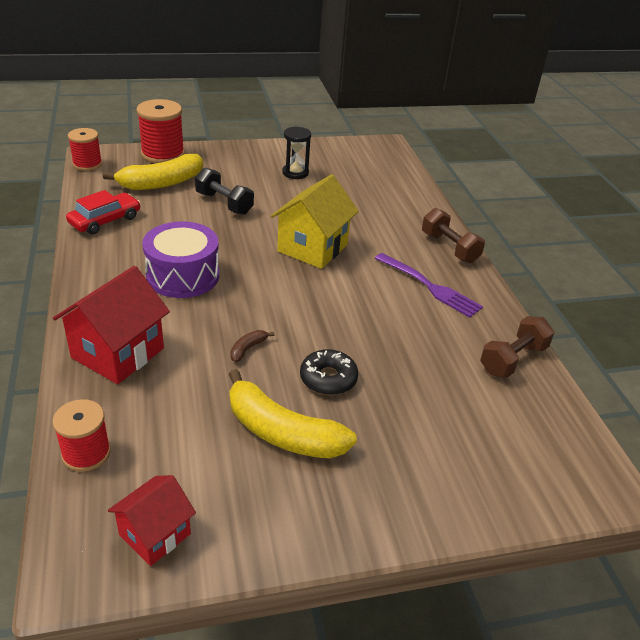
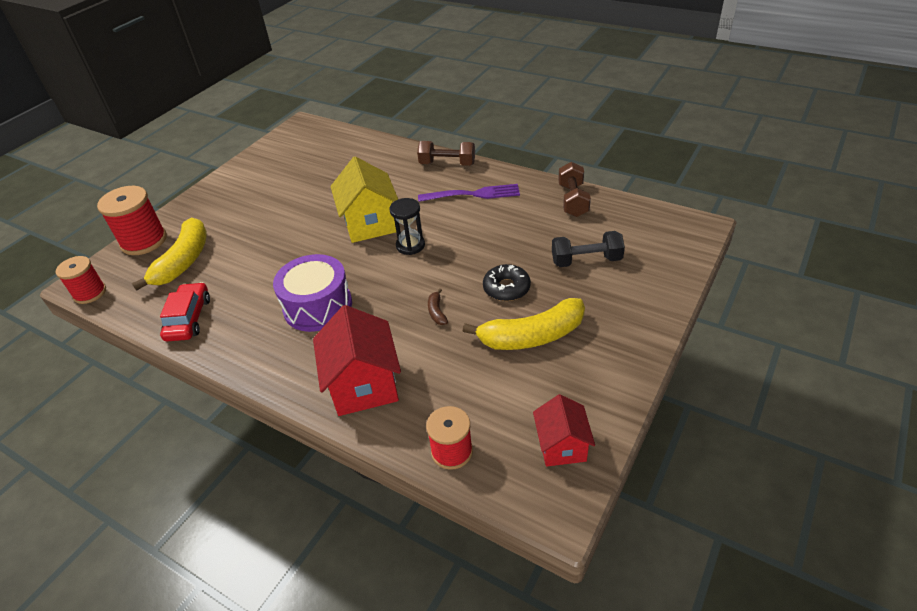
camera: 40 degrees left, 5 degrees up
black dumbbell [195,167,254,215] -> black dumbbell moved to [552,231,625,267]
black hourglass [282,126,311,179] -> black hourglass moved to [389,198,425,255]

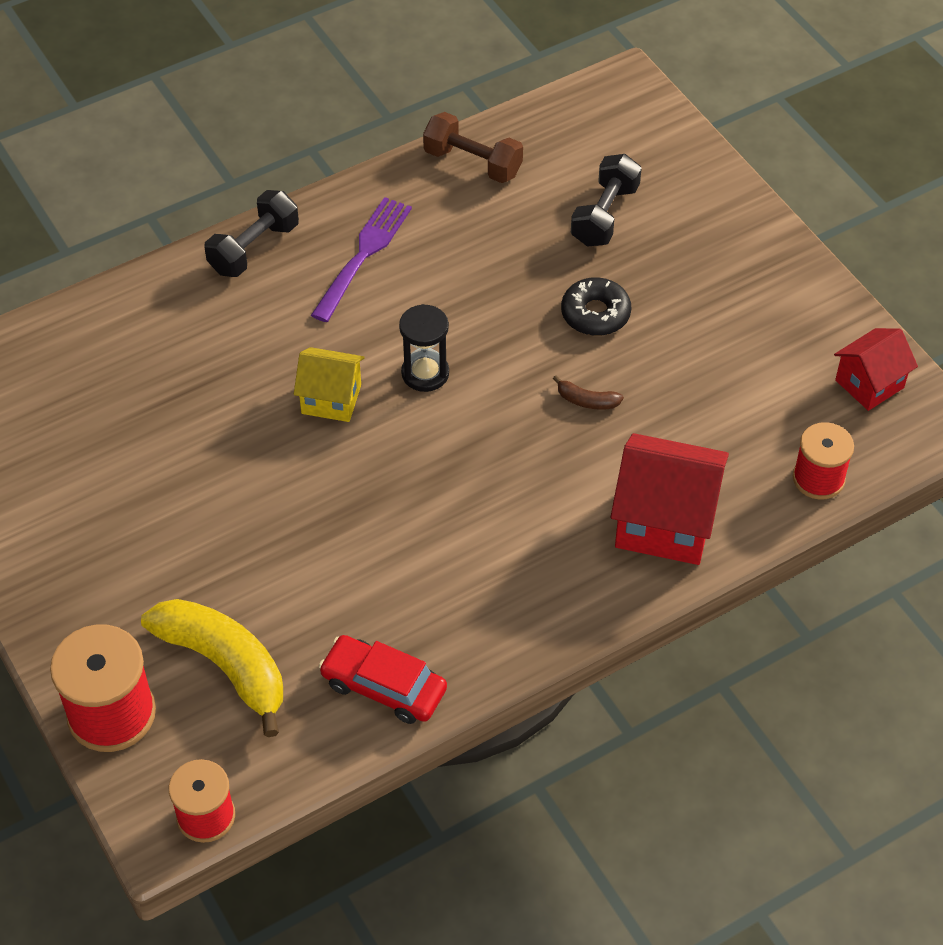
camera: 65 degrees left, 10 degrees up
purple drum [273,254,352,332] -> none
yellow house [330,157,398,243] -> yellow house [294,347,365,422], size x0.61
brown dumbbell [417,141,475,166] -> black dumbbell [204,190,299,277]
yellow banana [463,298,585,350] -> none
red house [533,394,595,467] -> red house turned 60 degrees counterclockwise [834,328,918,411]

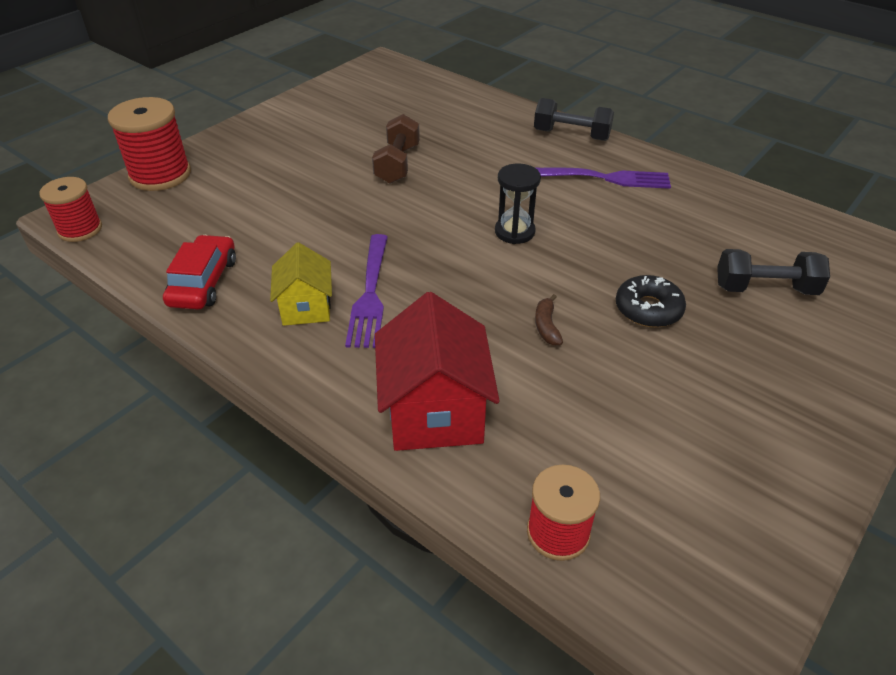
camera: 70 degrees right, 10 degrees down
yellow banana [141,599,283,737] -> none
yellow house [294,347,365,422] -> yellow house moved to [270,242,332,326]
brown dumbbell [423,112,523,183] -> brown dumbbell moved to [372,114,420,184]
red house [834,328,918,411] -> none
none -> purple fork [345,234,388,348]

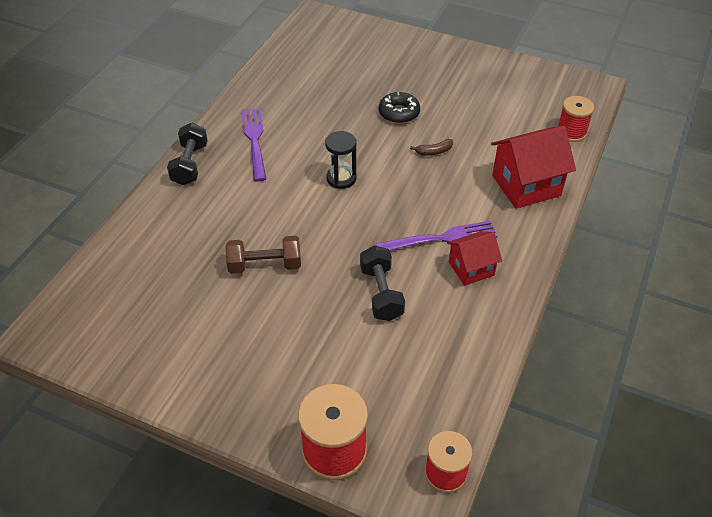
camera: 105 degrees left, 5 degrees up
red car [163,235,236,310] -> none
yellow house [270,242,332,326] -> red house [447,231,502,286]
black dumbbell [717,249,830,295] -> black dumbbell moved to [360,245,405,321]

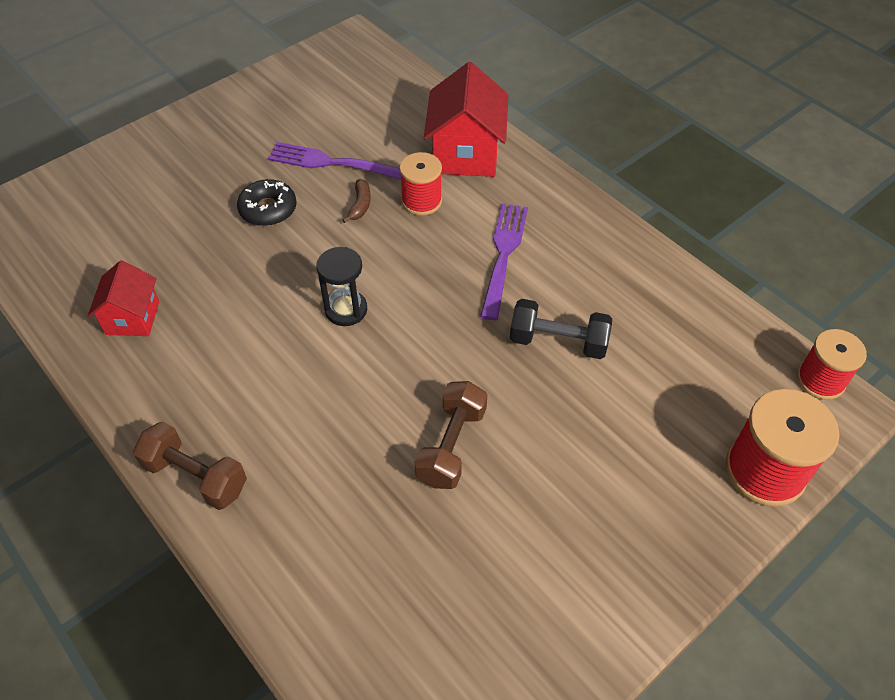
camera: 65 degrees left, 5 degrees up
black dumbbell [167,123,208,185] -> brown dumbbell [133,421,247,510]
purple fork [241,108,266,181] -> purple fork moved to [268,142,401,180]
red house [447,231,502,286] -> red house moved to [88,260,159,336]
red spool [557,96,594,142] -> red spool moved to [399,152,442,216]

